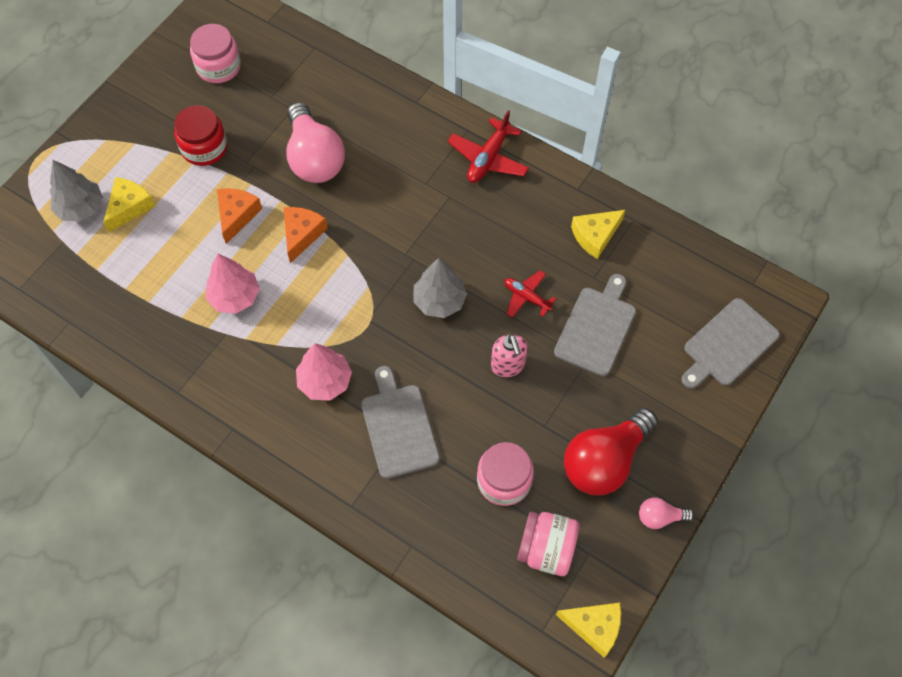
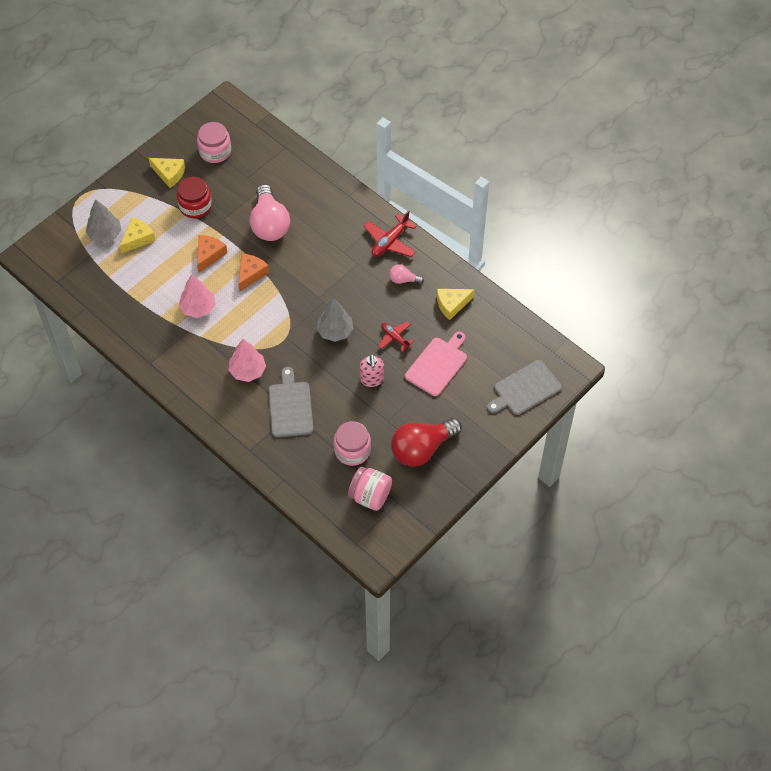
camera: 10 degrees right, 5 degrees down
grey cutting board [554,274,636,376] -> pink cutting board [405,332,467,396]
yellow cheese [556,603,621,658] -> yellow cheese moved to [149,158,185,188]
pink light bulb [639,497,694,529] -> pink light bulb moved to [389,264,424,284]

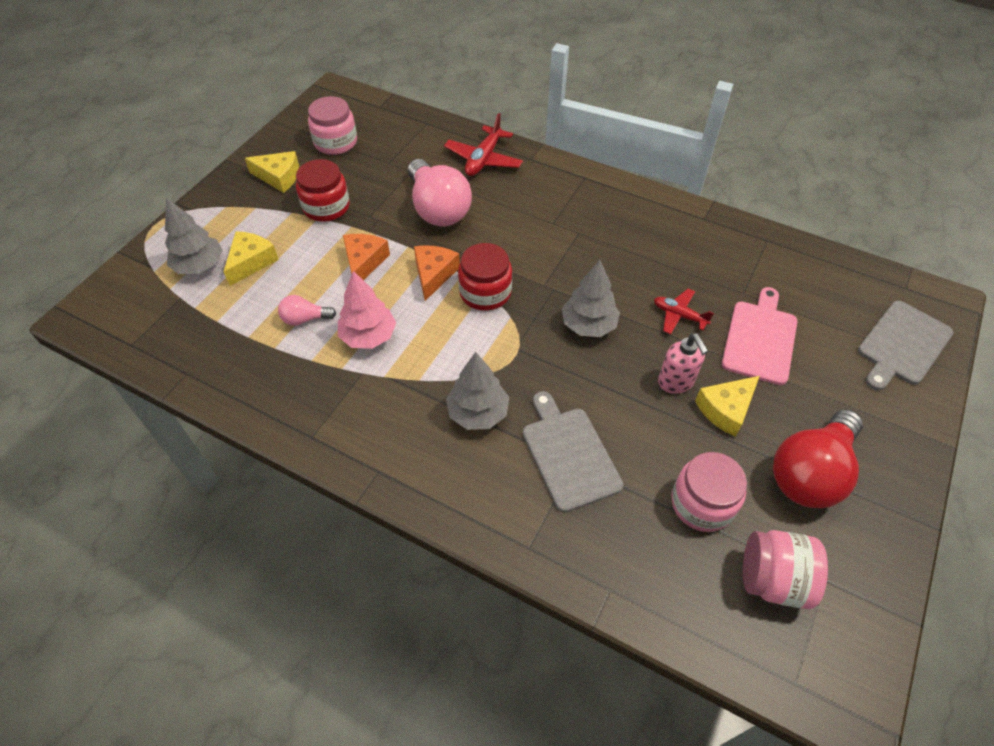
camera: 15 degrees left, 5 degrees down
pink tree [228,339,266,382] -> grey tree [446,352,509,430]
red plane [364,210,417,257] -> red plane moved to [444,113,523,176]
pink light bulb [389,264,424,284] -> pink light bulb moved to [278,295,336,326]
yellow cheese [437,289,475,320] -> yellow cheese moved to [695,376,760,437]
none -> red jar [458,243,512,311]

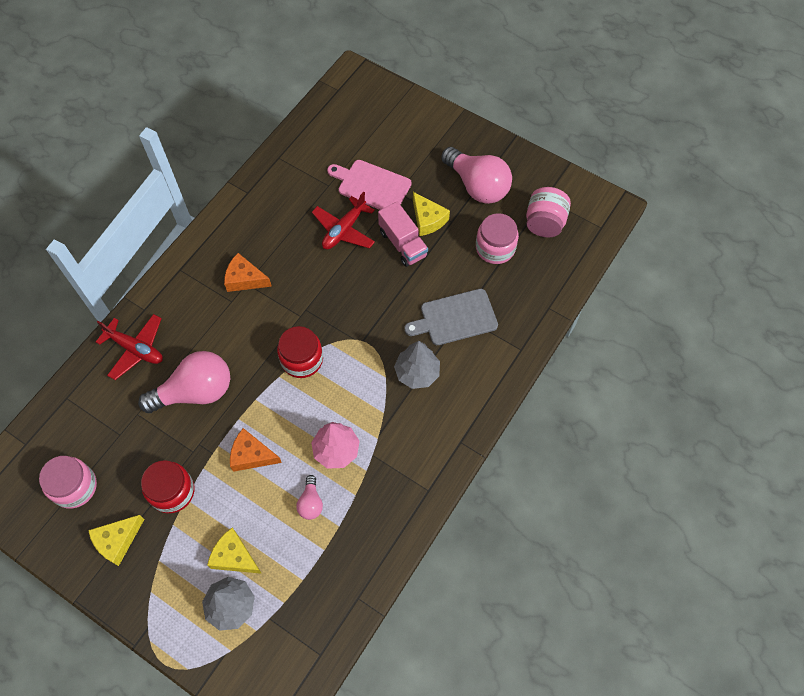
camera: 85 degrees left, 10 degrees up
yellow cheese [245,151,299,193] -> yellow cheese turned 150 degrees counterclockwise [88,515,144,566]
orange cheese [414,246,460,301] -> orange cheese moved to [224,253,272,292]
grey tree [562,260,620,337] -> none
red plane [654,289,714,334] -> red plane [312,192,375,249], size x1.53
pink soap dispenser [658,333,709,394] -> pink truck [378,201,428,267]
red light bulb [773,409,863,508] -> pink light bulb [441,147,512,204]
grey cutting board [858,301,954,390] -> none

